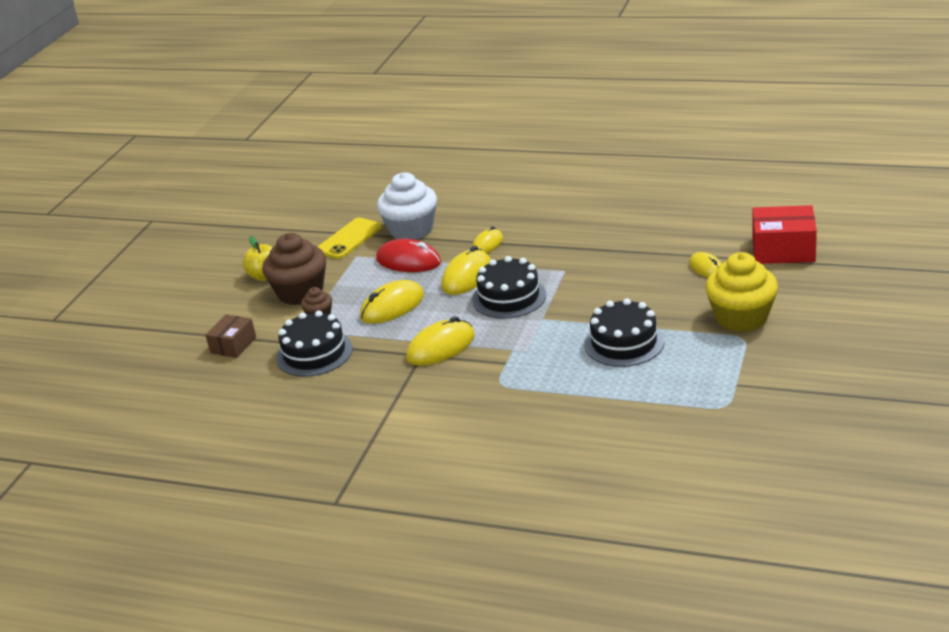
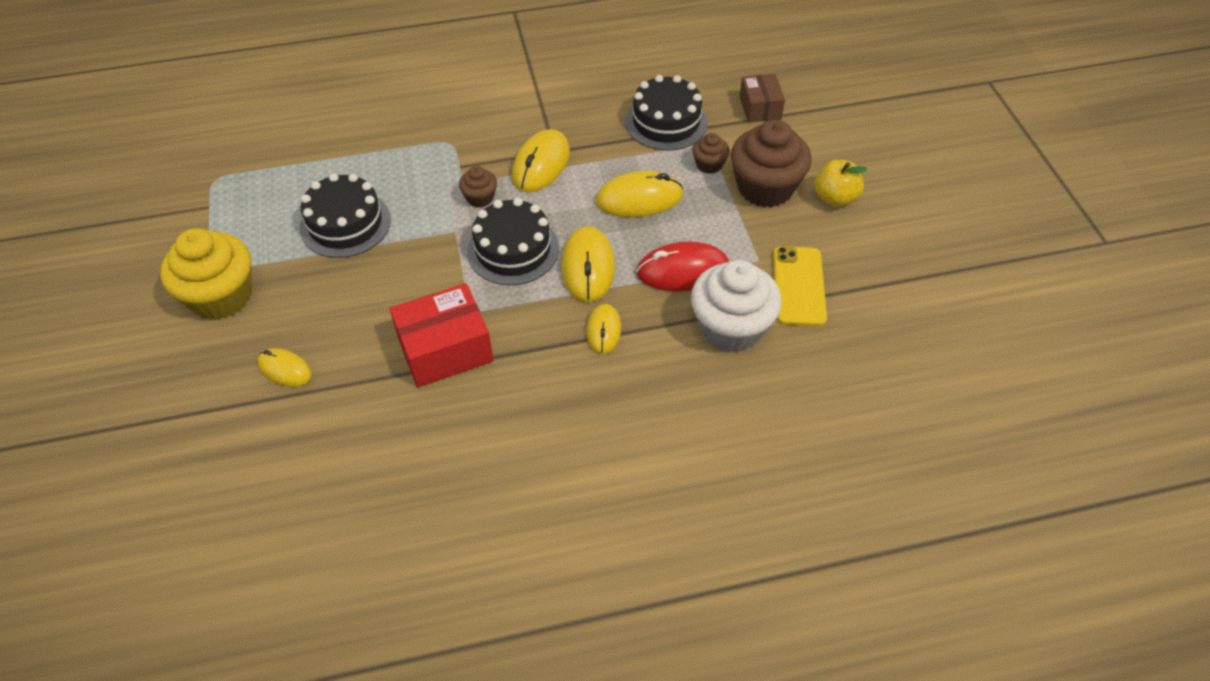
camera: 145 degrees right, 20 degrees up
yellow mouse [360,280,424,324] -> yellow mouse turned 60 degrees clockwise [596,171,683,217]
red box [753,205,817,264] -> red box moved to [390,283,494,387]
none -> brown cupcake [459,166,497,208]

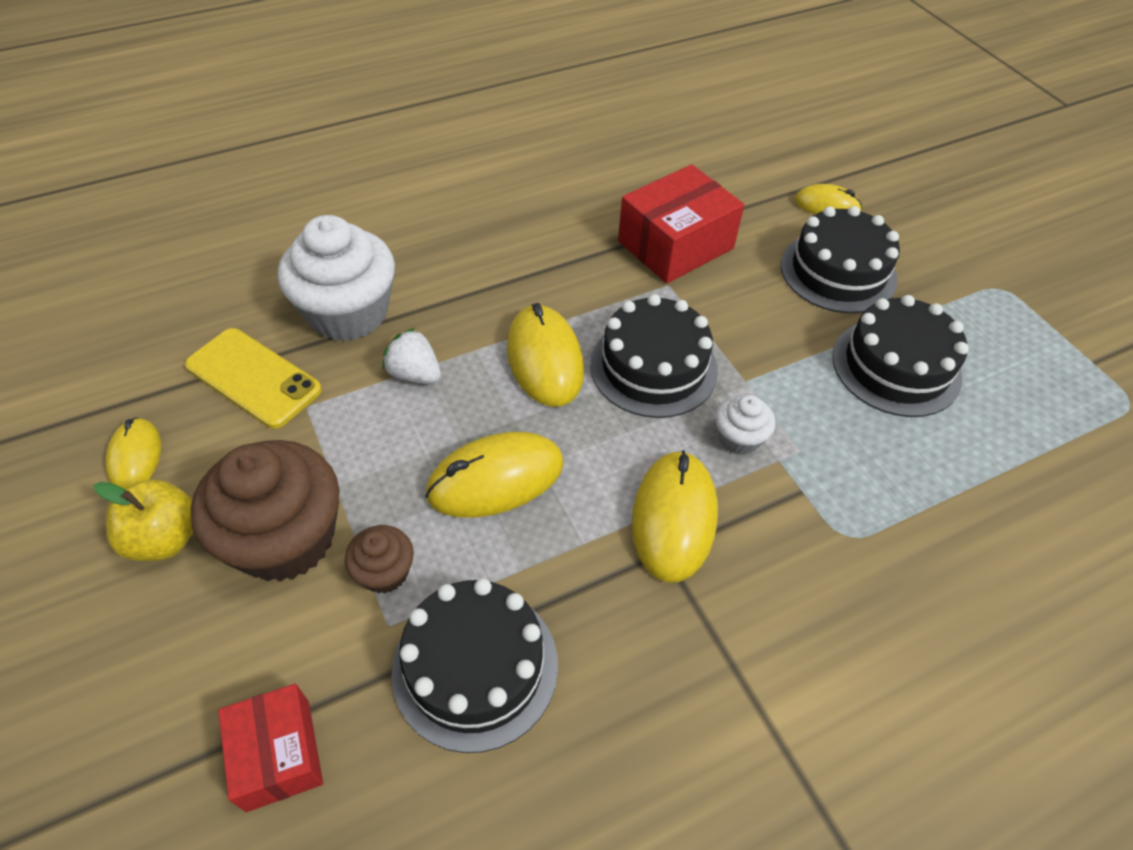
camera: 165 degrees right, 0 degrees up
yellow cupcake [160,228,252,320] -> none
brown cupcake [459,166,497,208] -> white cupcake [716,395,775,455]
yellow mouse [587,304,621,354] -> yellow mouse moved to [105,417,161,489]
red mouse [636,241,729,291] -> white strawberry [382,328,441,384]
brown box [739,74,785,122] -> red box [218,684,323,812]
yellow phone [773,246,827,327] -> yellow phone turned 45 degrees counterclockwise [185,328,322,429]
none -> black cake [781,206,900,313]

